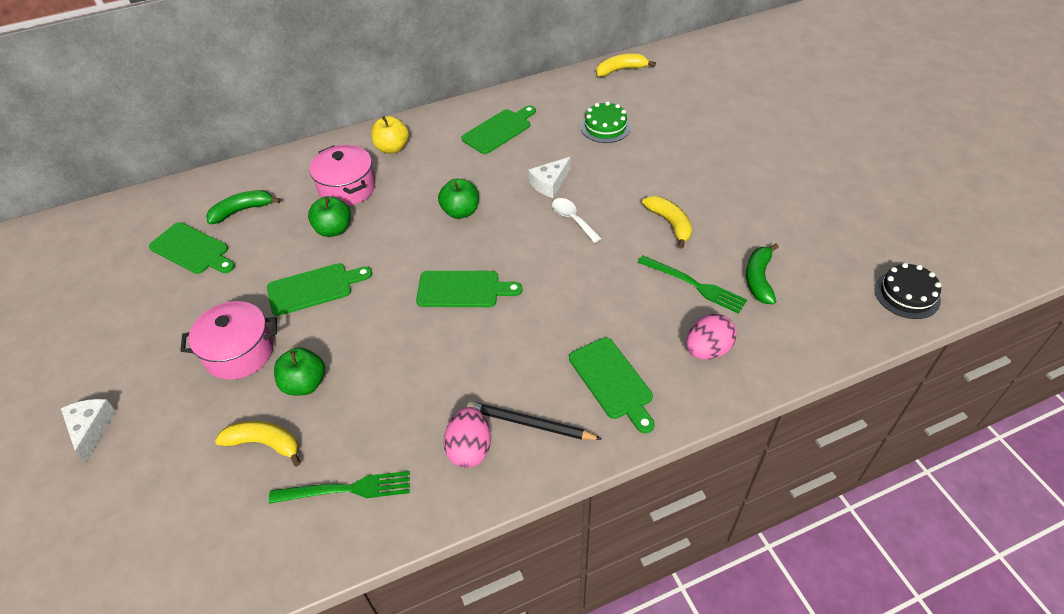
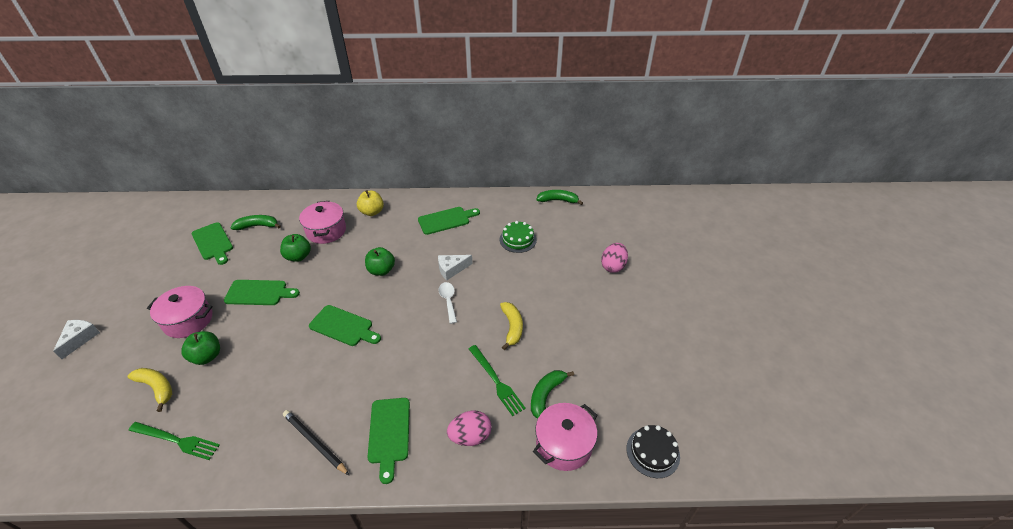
camera: 20 degrees right, 5 degrees down
pink egg [444,407,491,468] -> pink egg moved to [601,243,628,273]
yellow banana [596,54,656,77] -> green banana [537,190,583,205]
none -> pink pot [533,403,598,471]

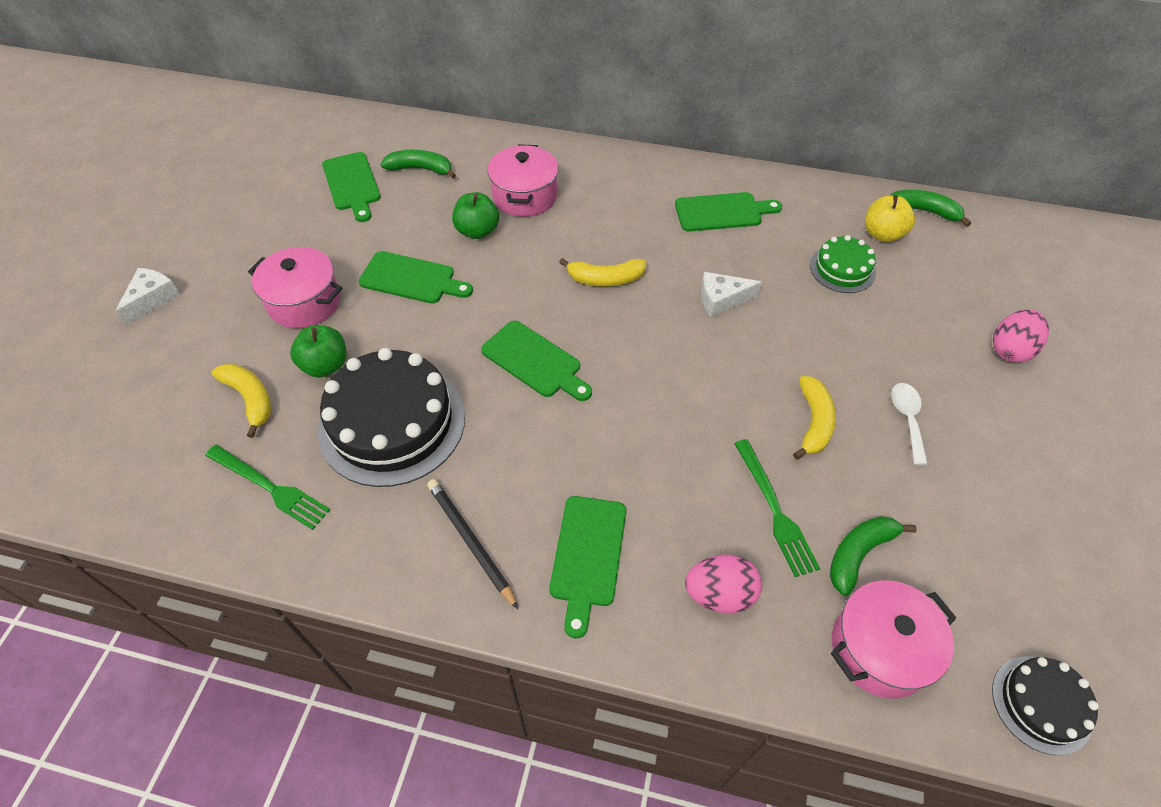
camera: 15 degrees right, 10 degrees up
yellow apple [357,190,384,216] -> yellow apple moved to [865,195,915,242]
green apple [365,247,395,276] -> yellow banana [559,258,647,287]
white spoon [439,282,457,324] -> white spoon moved to [891,383,928,465]
none -> black cake [318,348,465,487]

